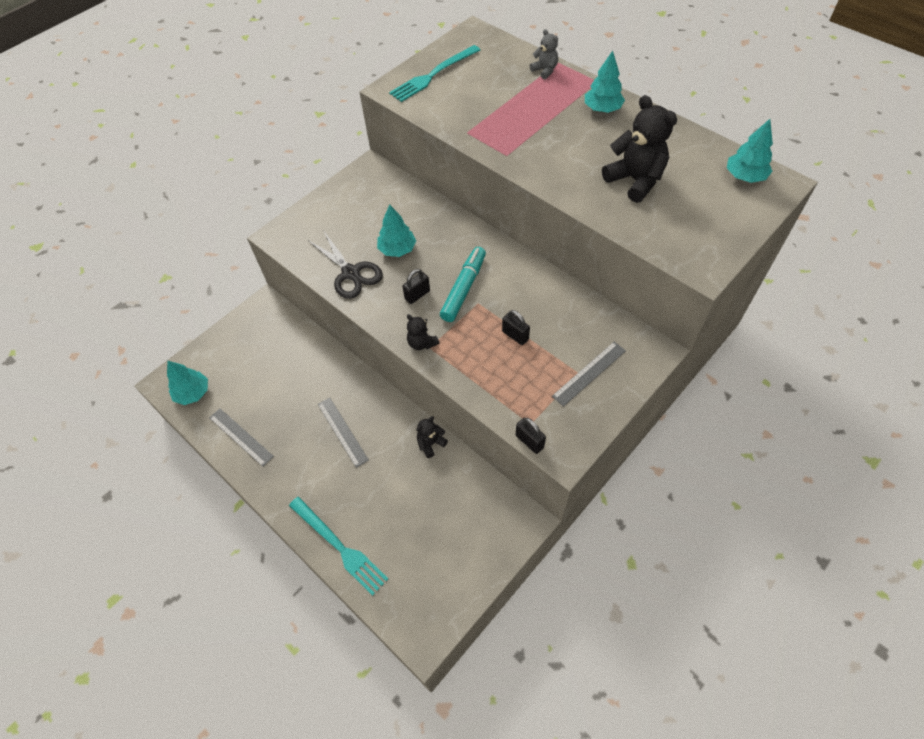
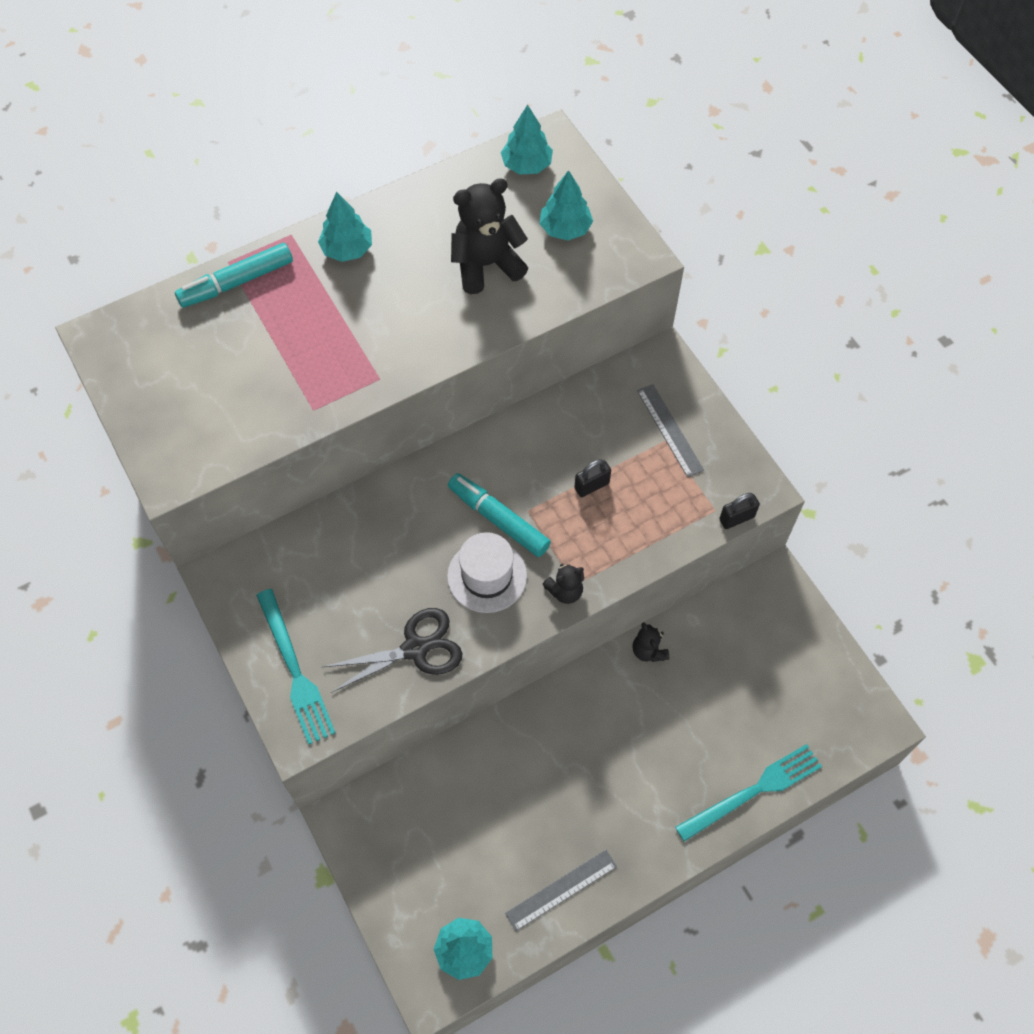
camera: 75 degrees left, 5 degrees up
grey ruler [318,397,369,468] -> none
turquoise tree [377,204,416,257] -> turquoise tree moved to [539,170,593,240]
turquoise fork [389,45,480,102] -> turquoise fork moved to [256,589,335,744]
black padlock [402,269,430,304] -> white hat [447,532,527,613]
grey teddy bear [530,29,558,80] -> turquoise marker [175,243,293,308]

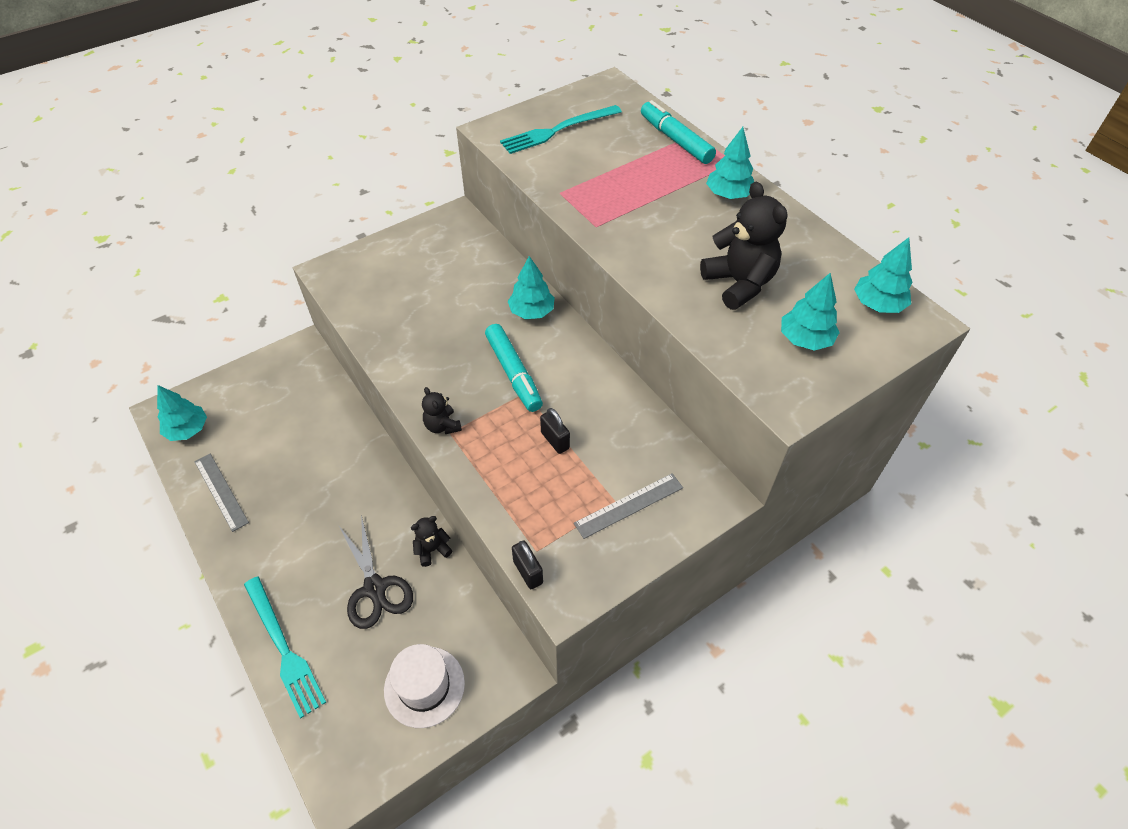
camera: 85 degrees right, 10 degrees down
turquoise fork [256,589,335,744] -> turquoise fork moved to [500,105,622,154]
black scissors [323,608,463,693] -> black scissors moved to [339,515,413,629]
white hat [447,532,527,613] -> white hat moved to [384,644,465,728]
turquoise marker [448,473,551,557] -> turquoise marker turned 120 degrees clockwise [485,324,543,412]
none -> turquoise tree [508,256,555,319]

